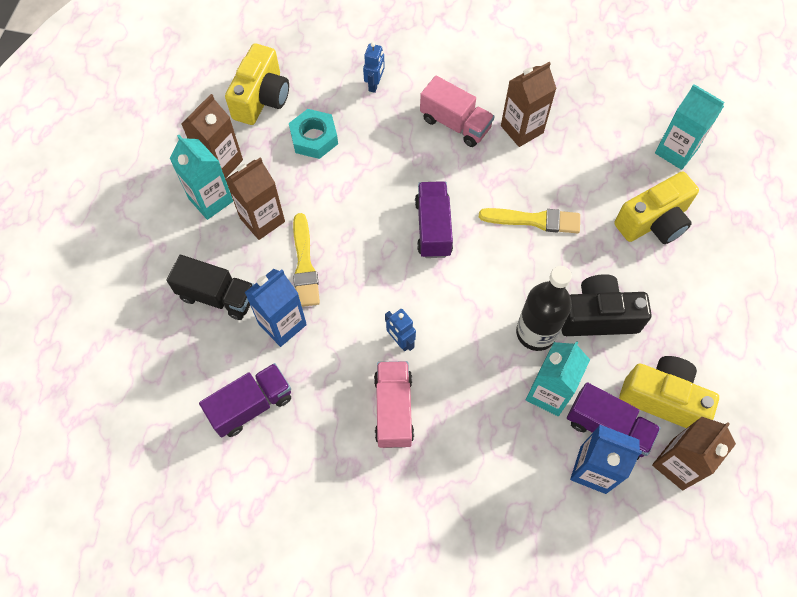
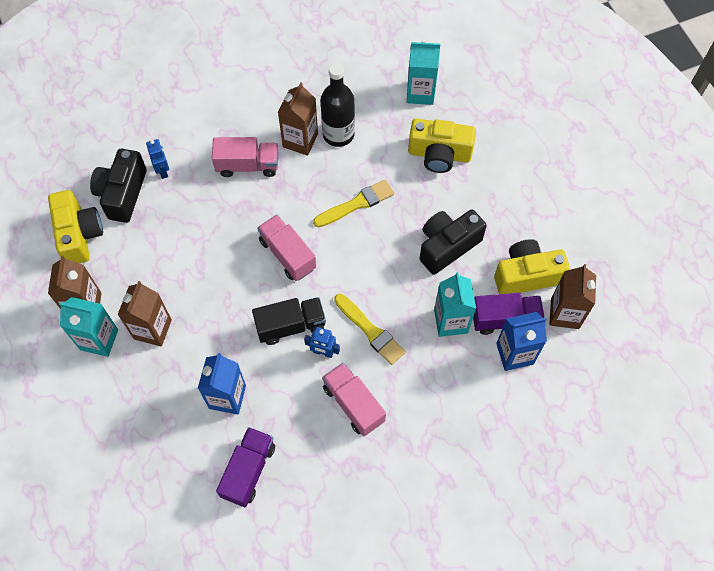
camera: 35 degrees left, 0 degrees up
black truck [167,255,254,320] -> black truck moved to [252,297,326,345]
turquoise nut [289,109,338,159] -> none
yellow brush [293,213,320,307] -> yellow brush moved to [334,294,406,365]
purple truck [415,181,453,258] -> pink truck [257,215,316,281]
black bottle [516,266,572,351] -> black bottle moved to [321,63,355,147]
yellow camera [614,172,699,244] -> yellow camera turned 75 degrees clockwise [408,119,476,173]
none -> black camera [90,149,147,223]

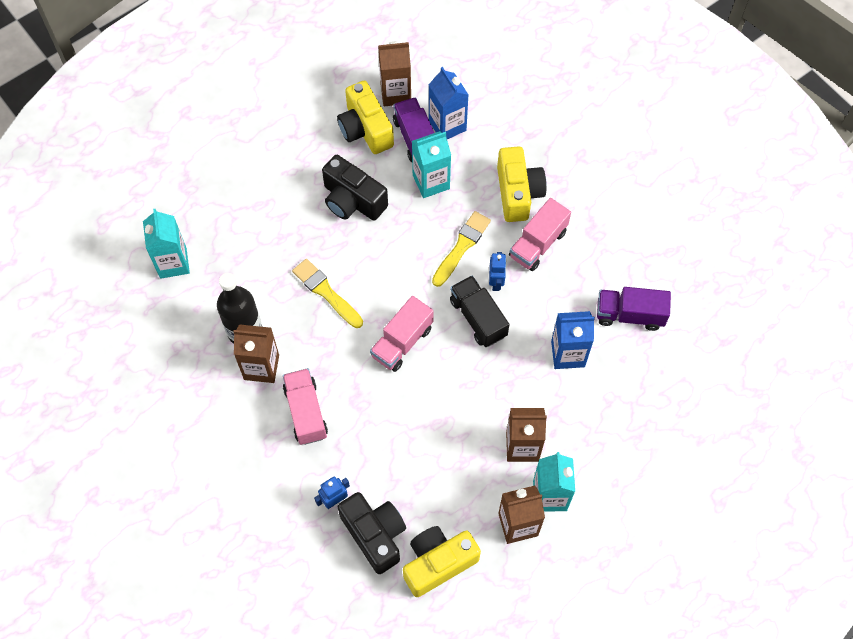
camera: 105 degrees left, 0 degrees up
black camera [90,149,147,223] -> black camera turned 120 degrees counterclockwise [338,492,406,574]
yellow camera [408,119,476,173] -> yellow camera moved to [497,146,547,222]

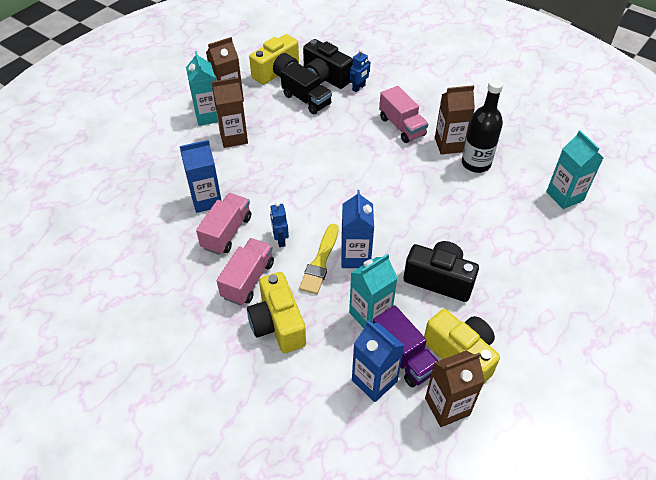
camera: 165 degrees right, 15 degrees down
yellow brush [292,259,363,328] -> none
pink truck [370,296,434,372] -> pink truck moved to [196,193,251,255]
black truck [450,276,509,347] -> black truck moved to [280,62,332,114]
purple truck [597,287,671,331] -> none
none -> blue carton [341,190,374,268]

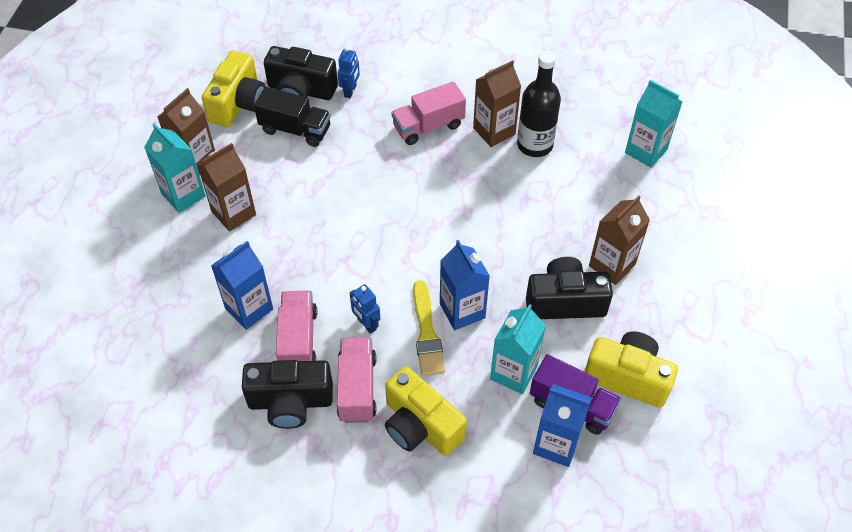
camera: 25 degrees left, 5 degrees up
pink truck [379,86,428,143] -> pink truck turned 120 degrees clockwise [391,81,466,145]
brown carton [425,351,485,427] -> brown carton moved to [589,195,650,285]
none -> black camera [242,360,333,429]

